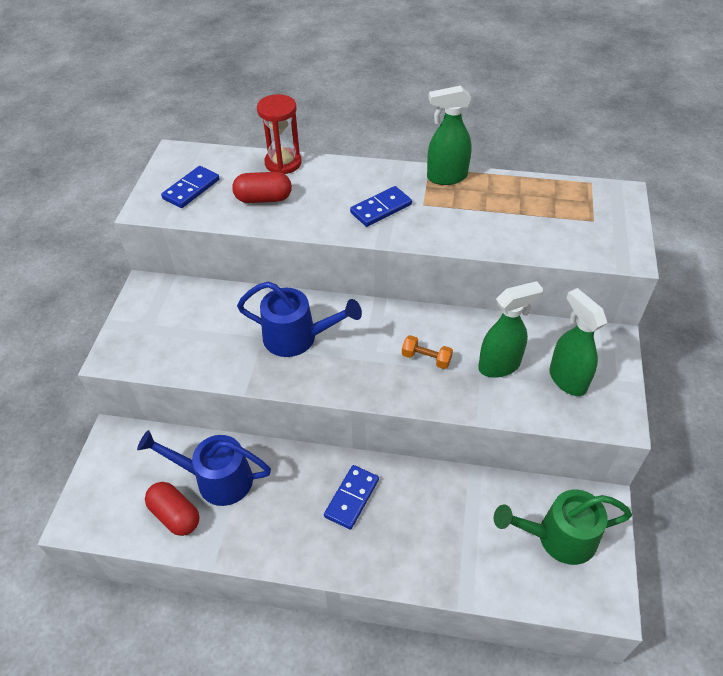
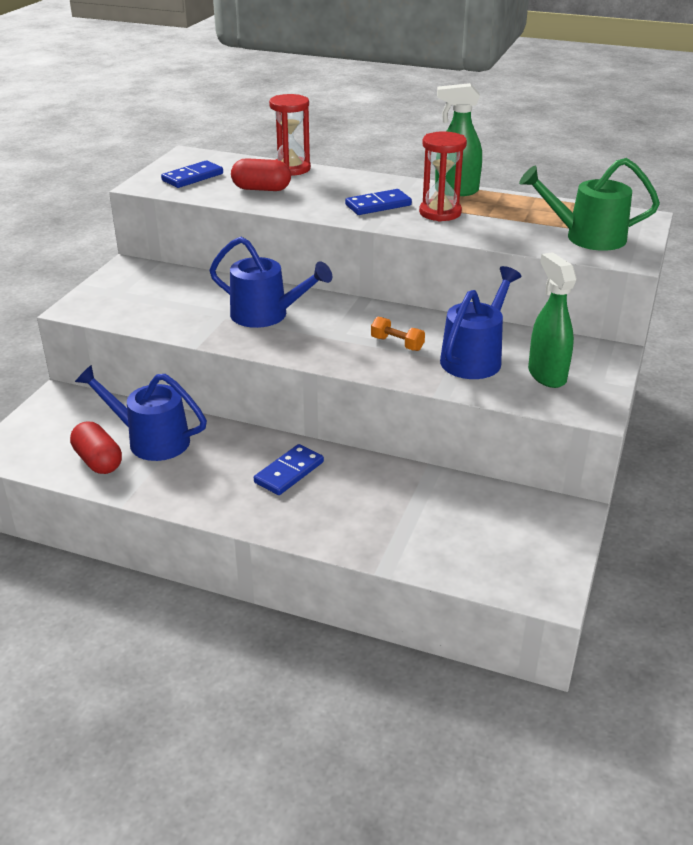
camera: 10 degrees right, 15 degrees down
green spray bottle [478,281,543,378] -> blue watering can [440,266,521,379]
green watering can [494,490,632,565] -> green watering can moved to [519,158,660,251]
none -> red hourglass [419,131,467,222]

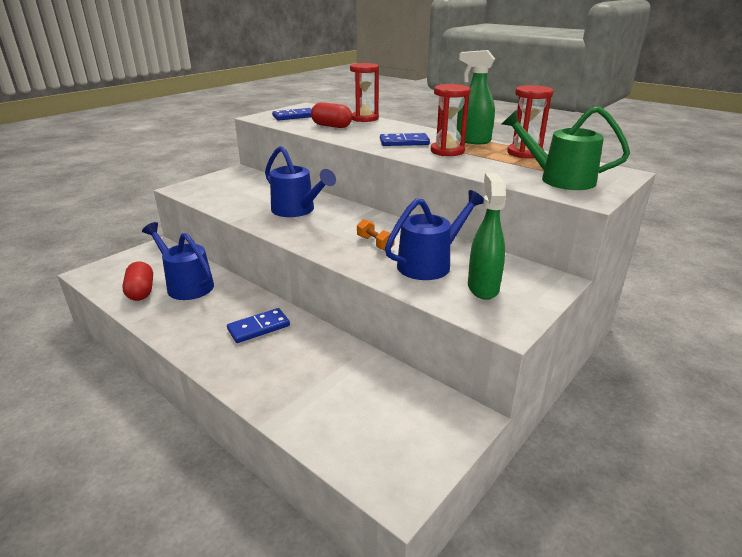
camera: 20 degrees right, 5 degrees down
none -> red hourglass [507,85,554,158]

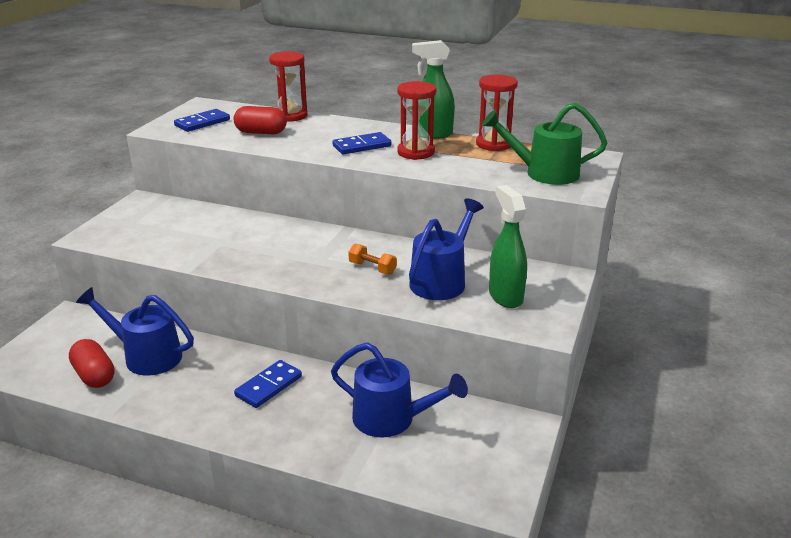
camera: 20 degrees left, 0 degrees up
blue watering can [265,146,336,217] -> blue watering can moved to [331,342,468,437]

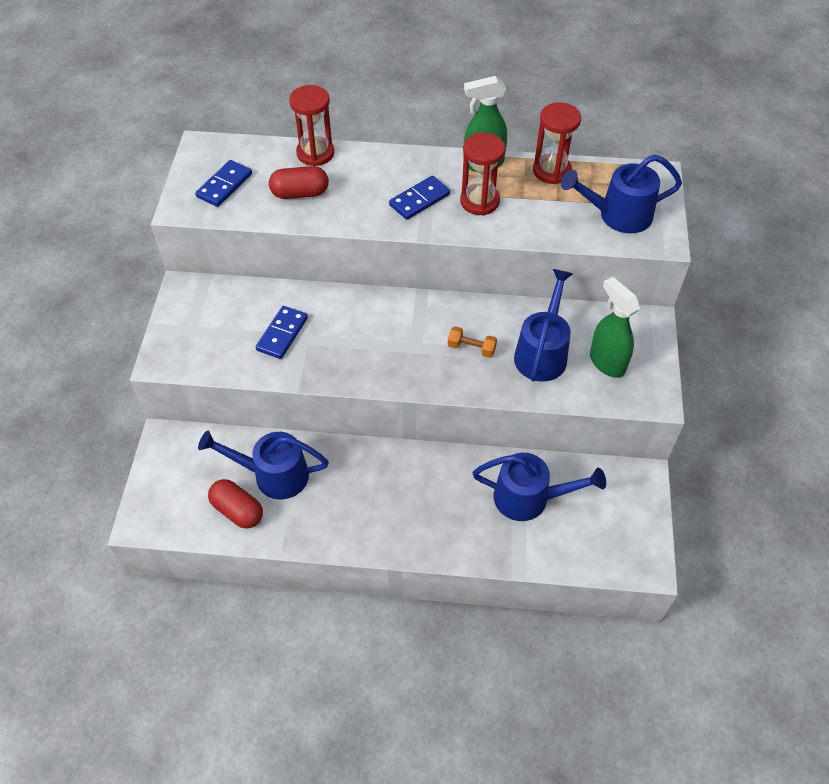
camera: 15 degrees left, 25 degrees up
blue domino [234,360,302,408] -> blue domino moved to [256,306,308,359]
green watering can [482,103,607,185] -> blue watering can [561,155,682,233]

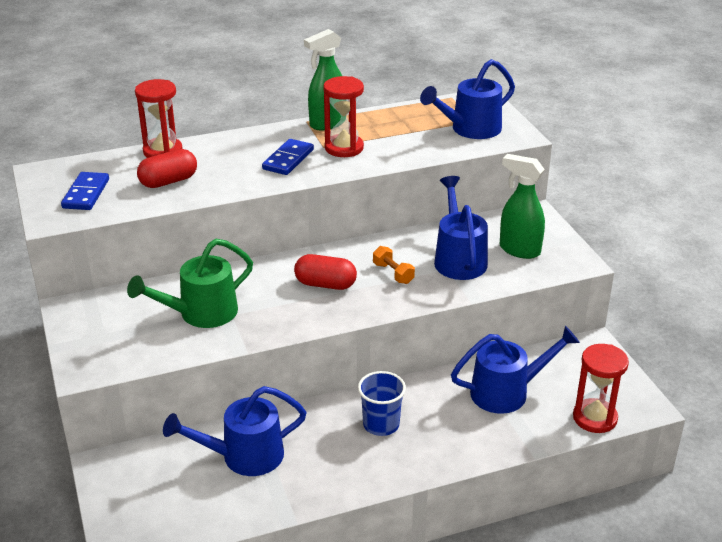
camera: 25 degrees left, 20 degrees down
red capsule [208,479,263,529] -> red capsule moved to [294,254,357,290]
blue domino [256,306,308,359] -> green watering can [127,239,253,328]
orange dumbbell [448,326,497,358] -> orange dumbbell turned 60 degrees clockwise [373,246,415,284]
red hourglass [533,102,581,184] -> red hourglass moved to [573,344,629,433]
none -> blue cup [358,371,406,436]

